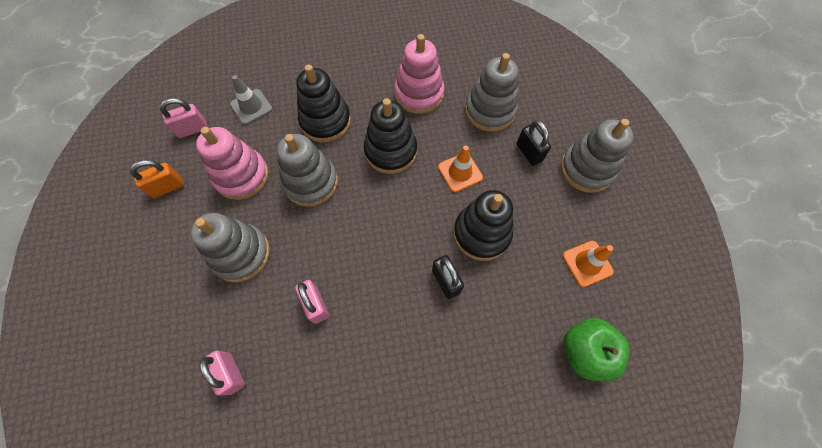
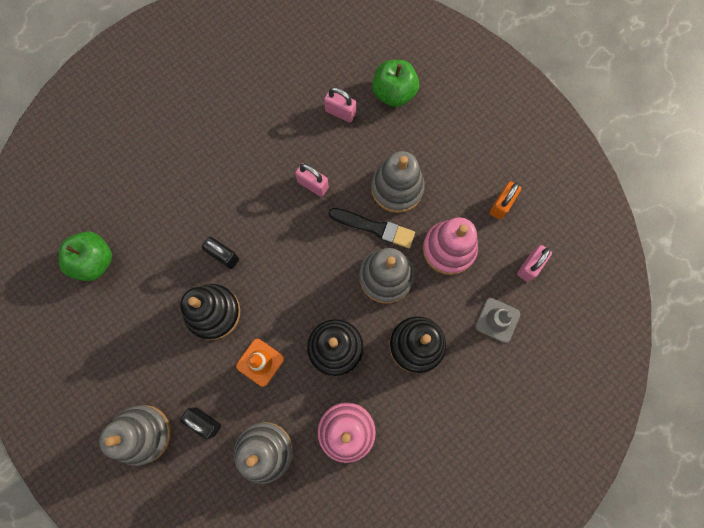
camera: 150 degrees right, 10 degrees up
orange traffic cone [563,241,614,287] -> none
none -> black brush [328,208,415,248]
none -> green apple [372,60,419,107]

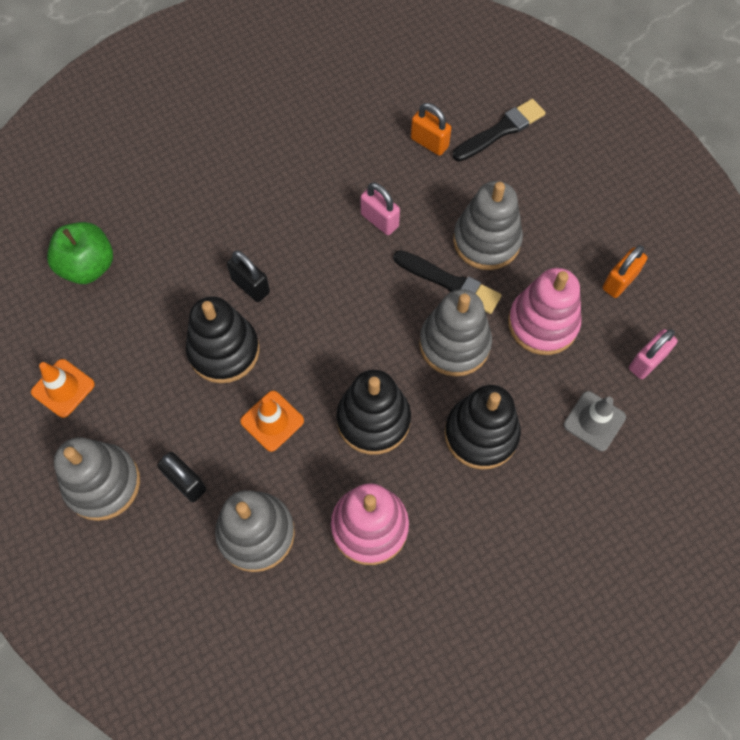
camera: 10 degrees right, 10 degrees down
pink padlock [324,87,356,123] -> orange padlock [411,103,451,156]
green apple [372,60,419,107] -> black brush [453,99,546,162]
none -> orange traffic cone [31,359,95,418]

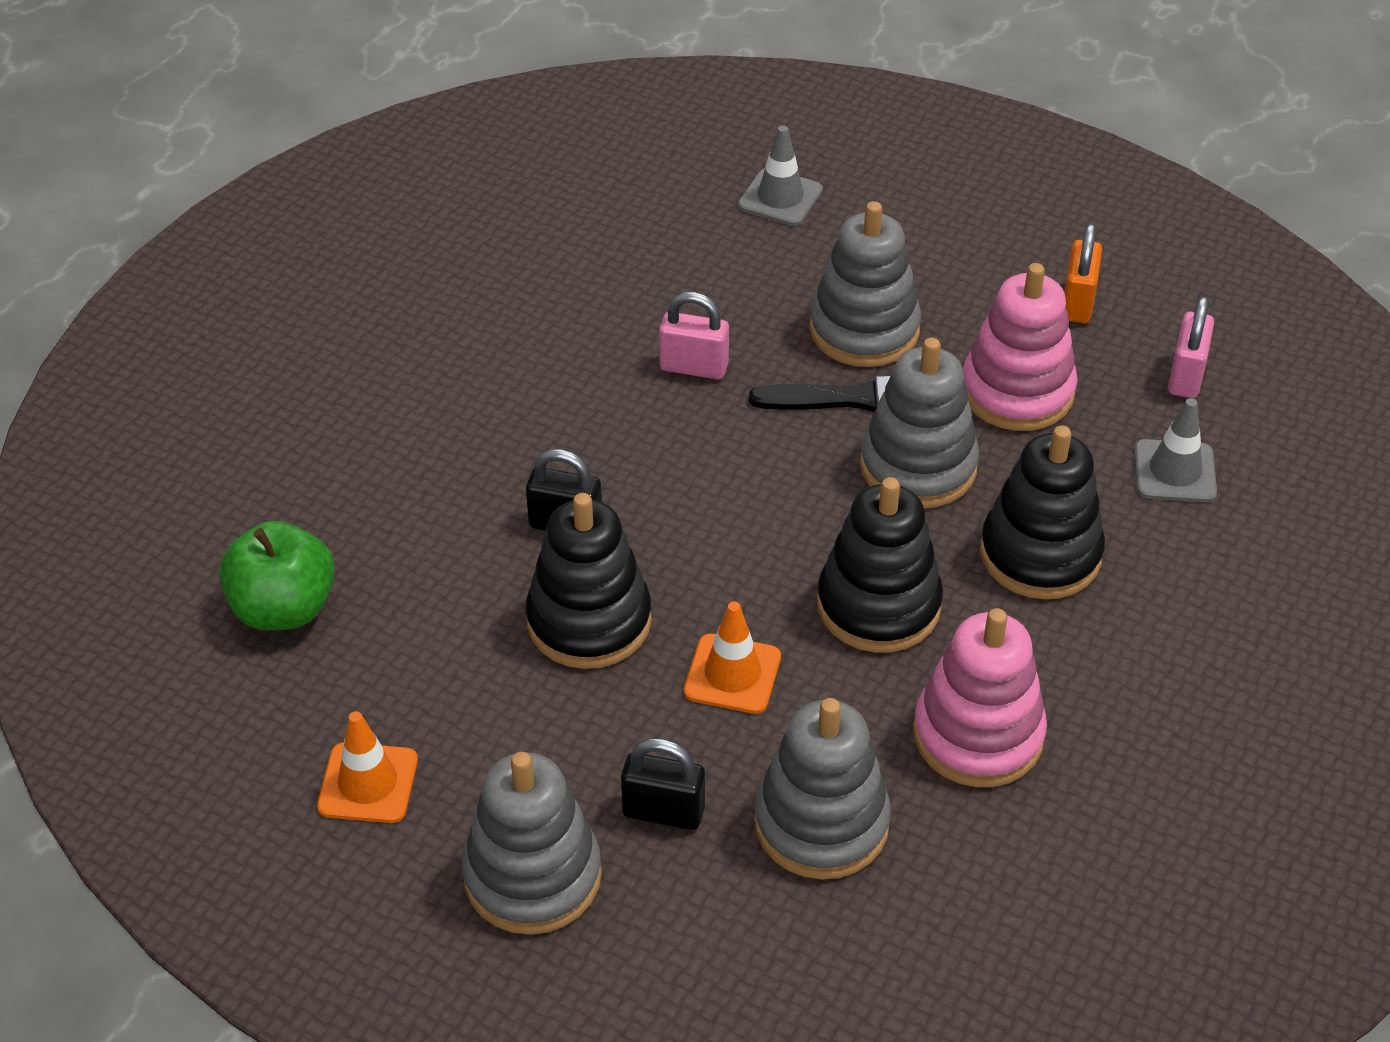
camera: 30 degrees left, 20 degrees down
orange padlock [411,103,451,156] -> none
black brush [453,99,546,162] -> grey traffic cone [738,125,823,226]

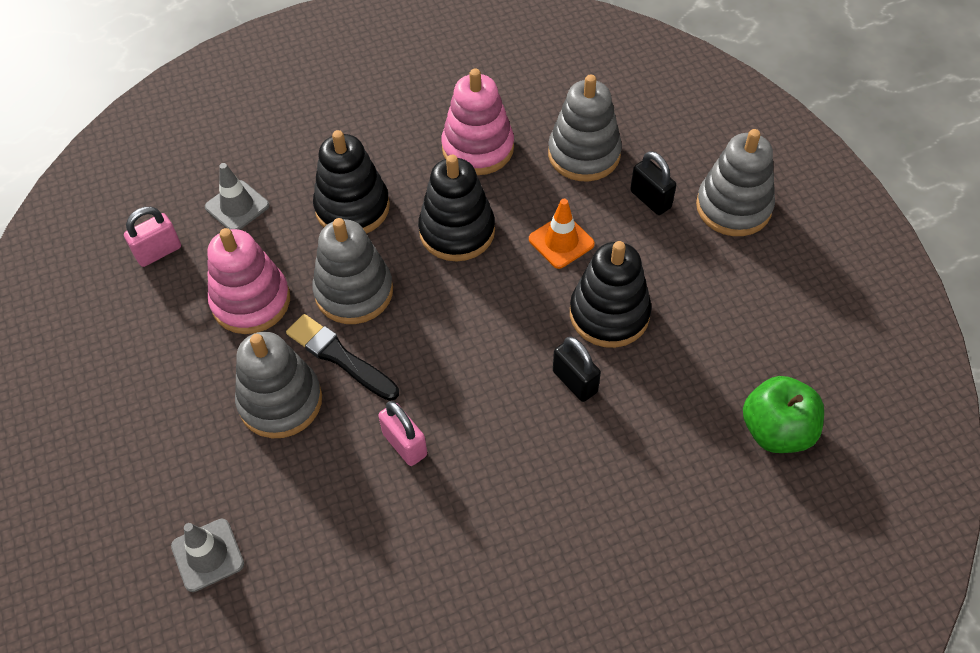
camera: 140 degrees left, 10 degrees up
orange traffic cone [317,711,418,823] -> none
orange padlock [1064,223,1102,323] -> none

